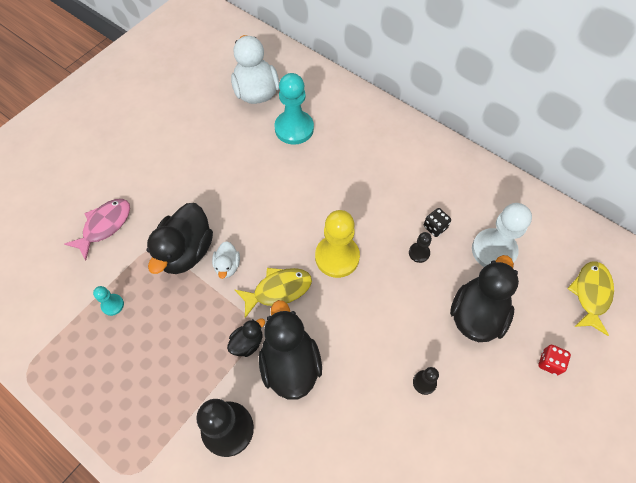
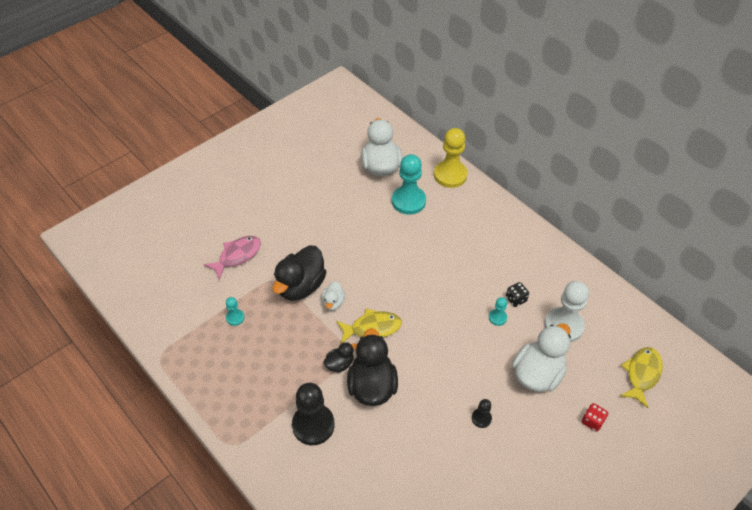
camera: 10 degrees right, 10 degrees down
yellow pawn [315,210,360,278] -> yellow pawn moved to [434,128,468,188]
black pawn [409,232,432,263] -> turquoise pawn [489,297,507,326]
black duck [450,255,519,342] -> white duck [512,323,571,392]

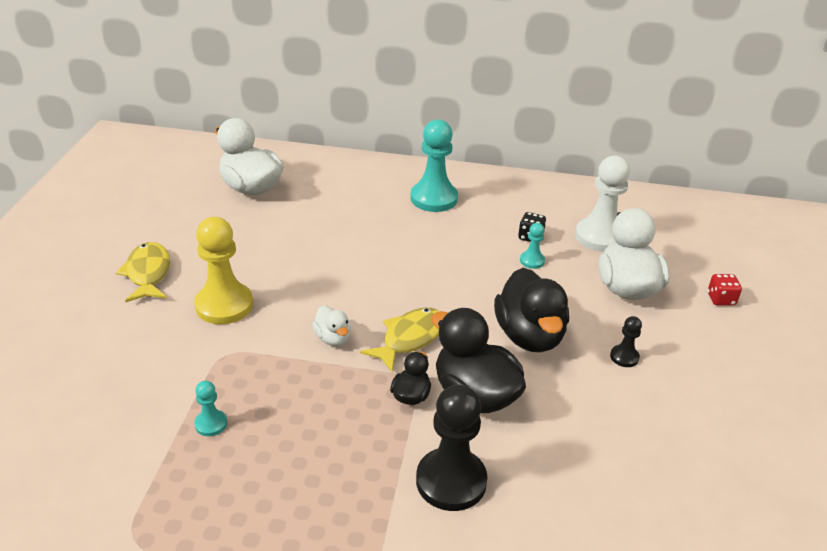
camera: 40 degrees left, 15 degrees down
pink fish [203,236,261,279] -> none
black duck [272,245,326,301] -> black duck moved to [494,268,569,352]
turquoise pawn [392,154,426,215] -> turquoise pawn moved to [410,119,458,212]
yellow pawn [434,128,468,188] -> yellow pawn moved to [194,217,253,324]
yellow fish [620,347,663,408] -> yellow fish moved to [116,242,170,302]

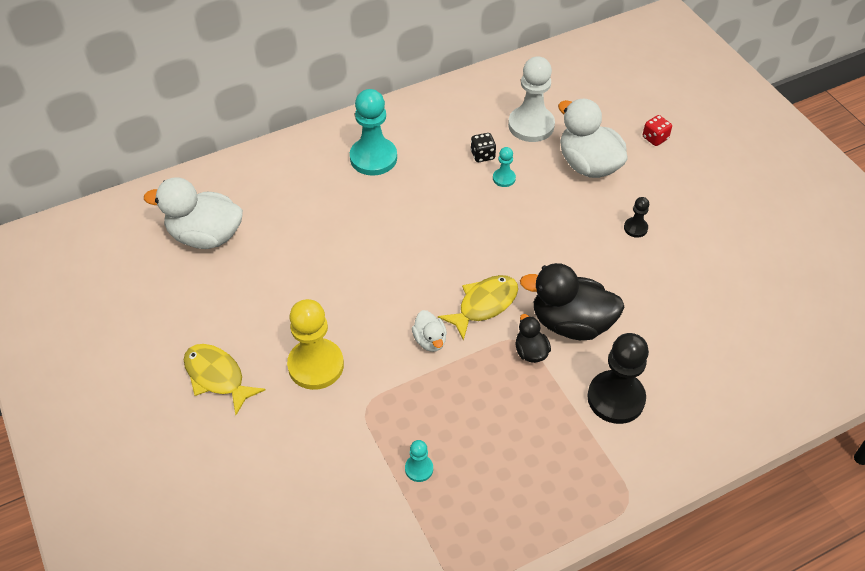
camera: 35 degrees left, 15 degrees up
white duck [312,305,351,346] -> white duck turned 45 degrees clockwise [412,310,447,352]
yellow fish [360,308,440,372] -> yellow fish turned 45 degrees clockwise [438,275,518,341]
black duck [494,268,569,352] -> none

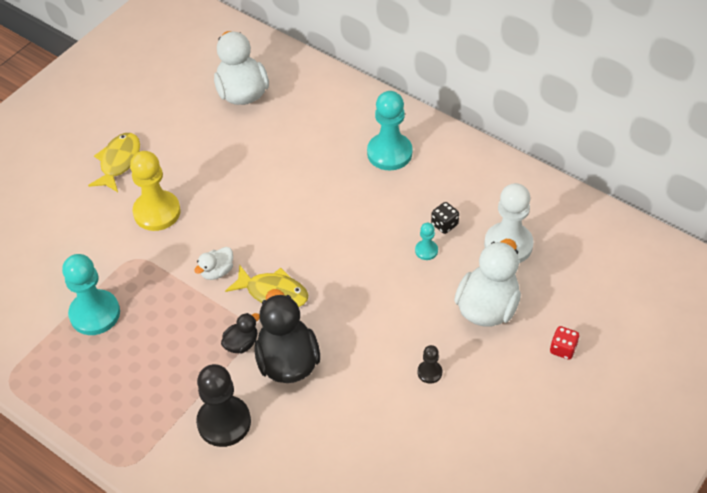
camera: 65 degrees right, 0 degrees up
turquoise pawn [405,440,433,482] -> turquoise pawn [62,254,120,335], size x2.11

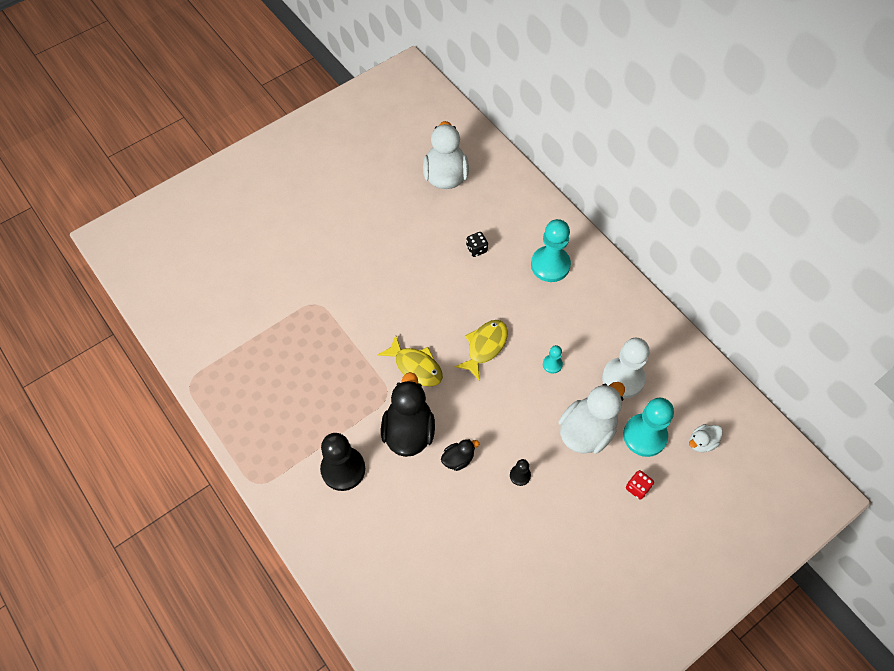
camera: 15 degrees right, 10 degrees up
turquoise pawn [62,254,120,335] -> turquoise pawn moved to [623,398,674,457]
yellow fish [88,133,140,192] -> yellow fish moved to [455,320,508,380]
yellow pawn [130,151,181,231] -> none
white duck [194,247,233,280] -> white duck moved to [689,424,723,452]
black duck [221,313,260,353] -> black duck moved to [441,439,479,471]
black dice [431,202,459,234] -> black dice moved to [466,232,488,257]

